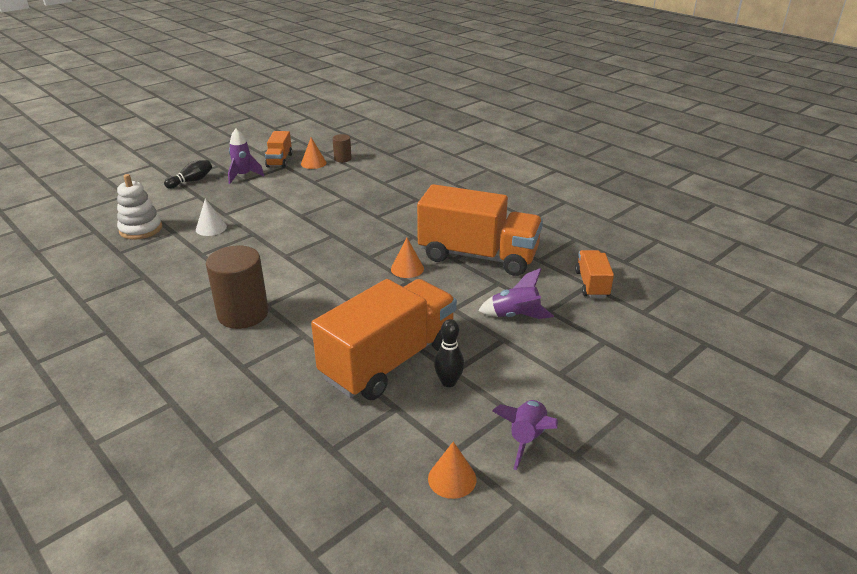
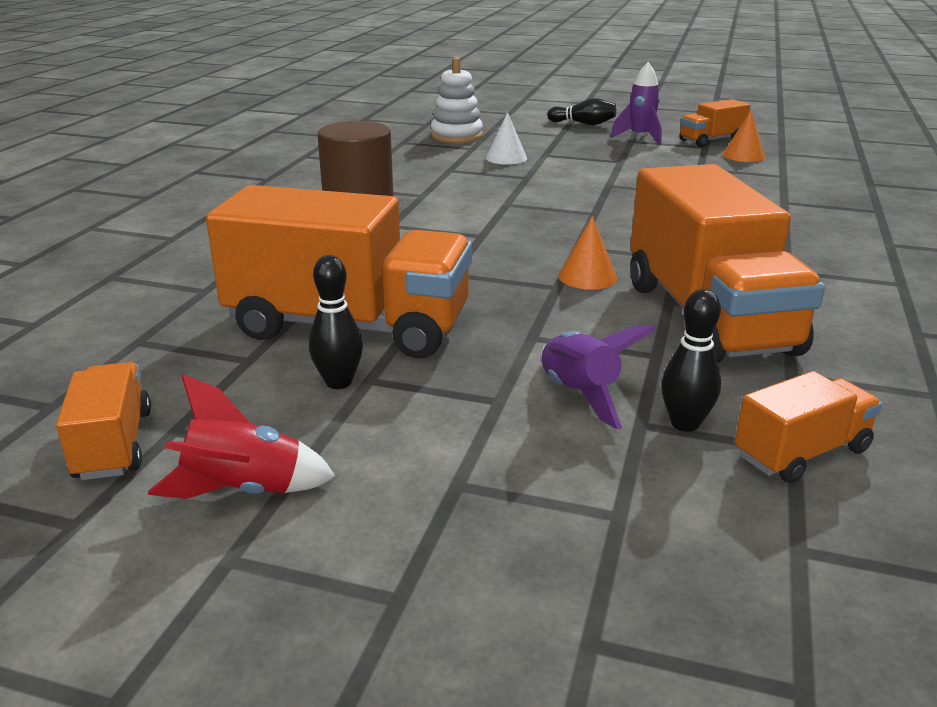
camera: 60 degrees right, 5 degrees down
brown cylinder [332,134,352,162] -> none
orange cone [428,441,476,499] -> orange truck [56,362,151,480]
purple rocket [492,400,558,470] -> red rocket [147,374,336,499]
none -> black bowling pin [661,289,721,432]

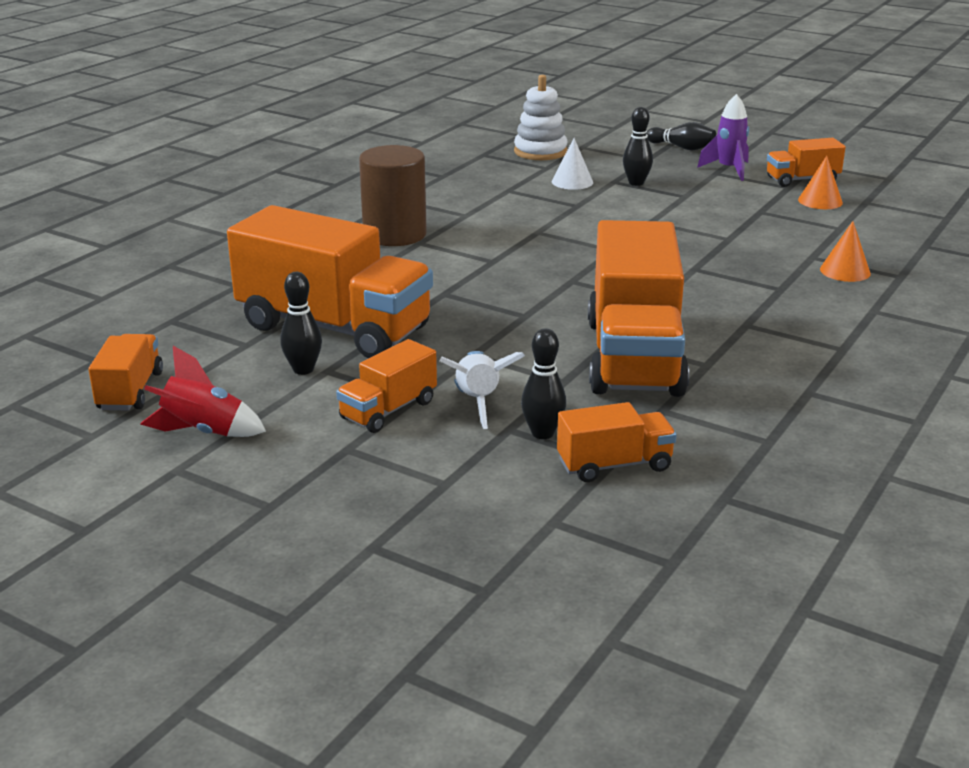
camera: 15 degrees right, 0 degrees up
purple rocket [540,325,657,429] -> white rocket [439,351,525,429]
orange cone [558,216,617,290] -> orange cone moved to [820,221,871,282]
none -> orange truck [336,339,437,433]
none -> black bowling pin [623,107,653,186]

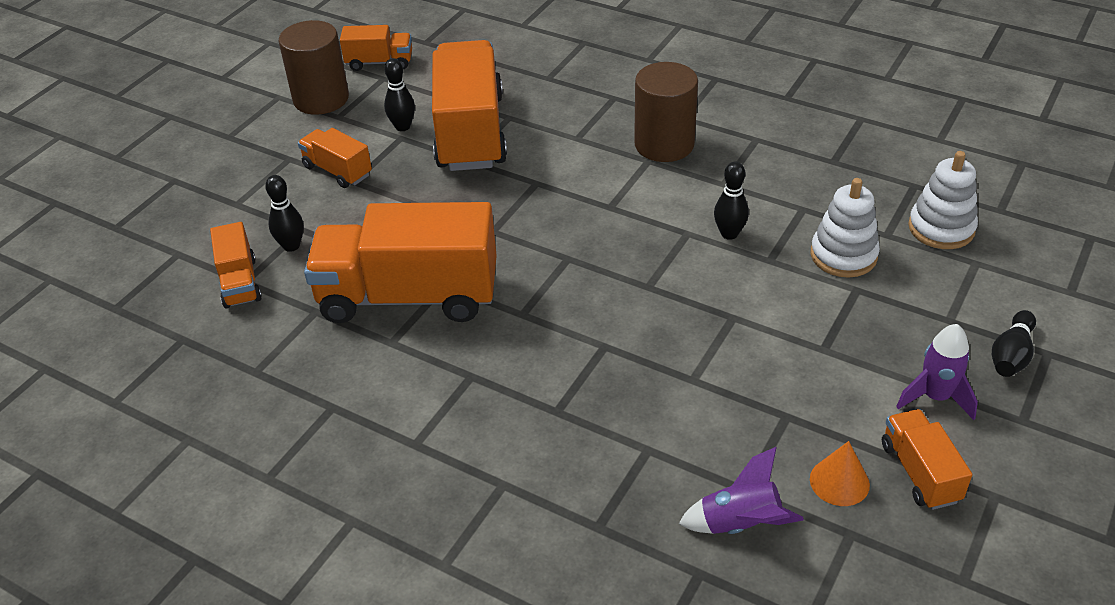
camera: 90 degrees right, 15 degrees up
red rocket [140,346,266,437] -> brown cylinder [279,20,349,115]
orange truck [227,205,433,358] -> orange truck turned 150 degrees clockwise [432,40,507,171]
white rocket [439,351,525,429] -> none
white cone [552,138,593,190] -> white stacking toy [811,178,880,278]
black bowling pin [623,107,653,186] -> black bowling pin moved to [714,162,749,240]
orange cone [820,221,871,282] -> none
none -> purple rocket [679,447,804,534]

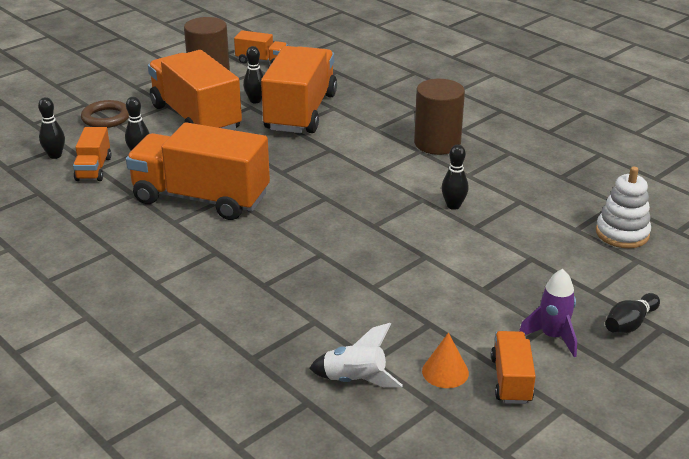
camera: 15 degrees right, 10 degrees down
orange truck [298,128,372,188] -> orange truck [148,50,242,130], size x2.10
purple rocket [679,447,804,534] -> white rocket [309,323,403,387]
white stacking toy [811,178,880,278] -> none
none -> black bowling pin [38,97,65,159]
none -> brown ring [81,100,129,128]

